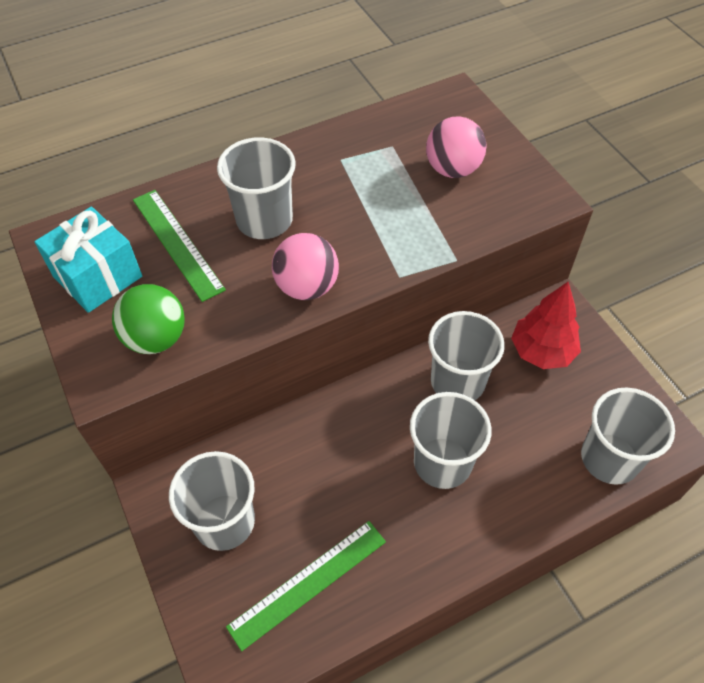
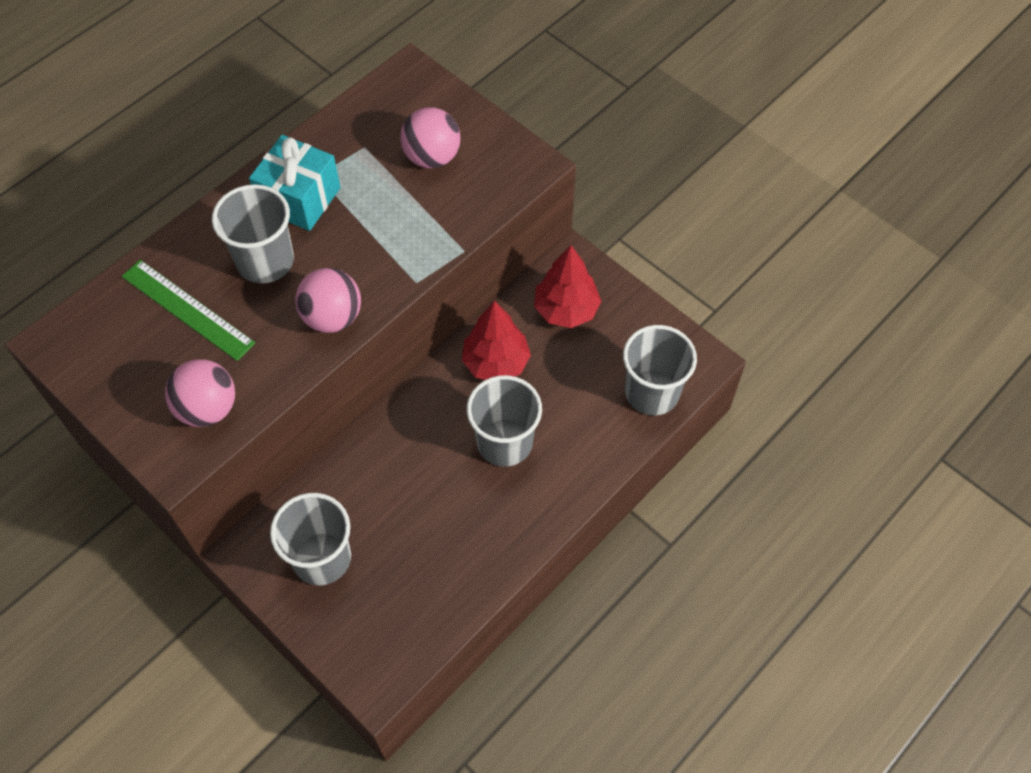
camera: 20 degrees left, 5 degrees up
turquoise gift [34,207,142,313] -> turquoise gift moved to [249,135,341,231]
green ball [112,284,185,354] -> pink ball [165,359,235,427]
green ruler [226,521,386,651] -> none
grey cup [428,311,505,400] -> red tree [462,301,531,380]

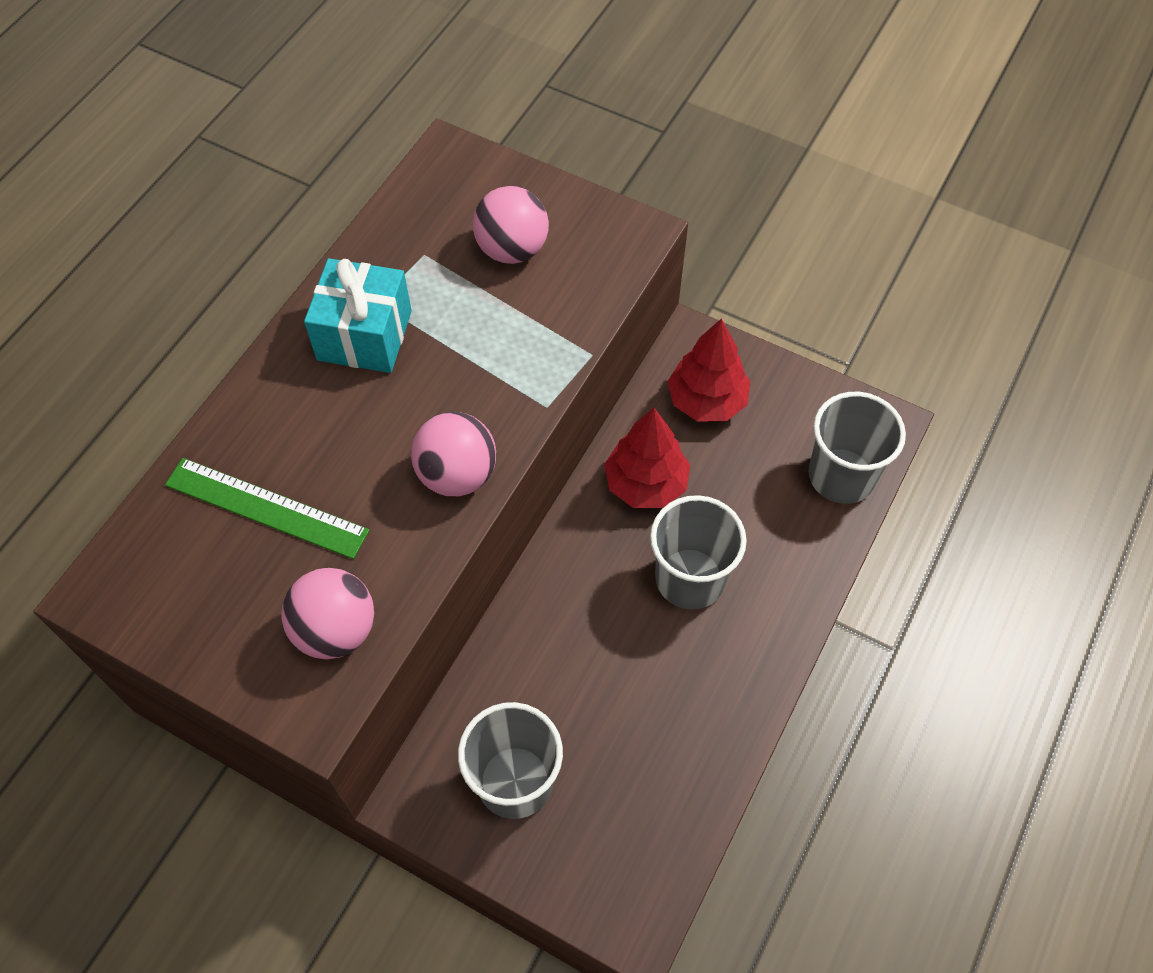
camera: 15 degrees left, 0 degrees up
grey cup [212,184,294,283] -> none

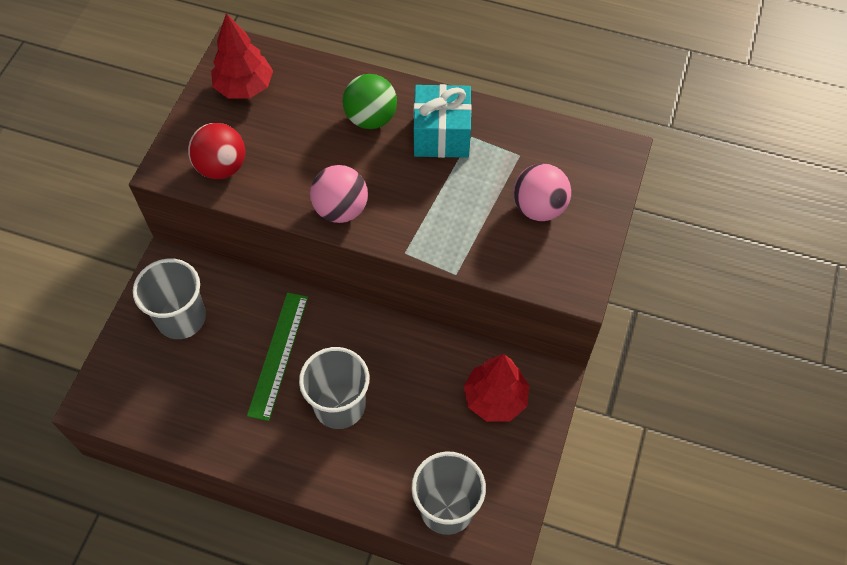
camera: 80 degrees right, 0 degrees up
green ruler [165,458,370,559] -> green ruler moved to [247,293,308,421]
pink ball [281,568,374,659] -> red ball [188,123,245,179]
red tree [604,408,690,508] -> red tree moved to [211,13,273,98]
none -> green ball [343,74,397,129]

